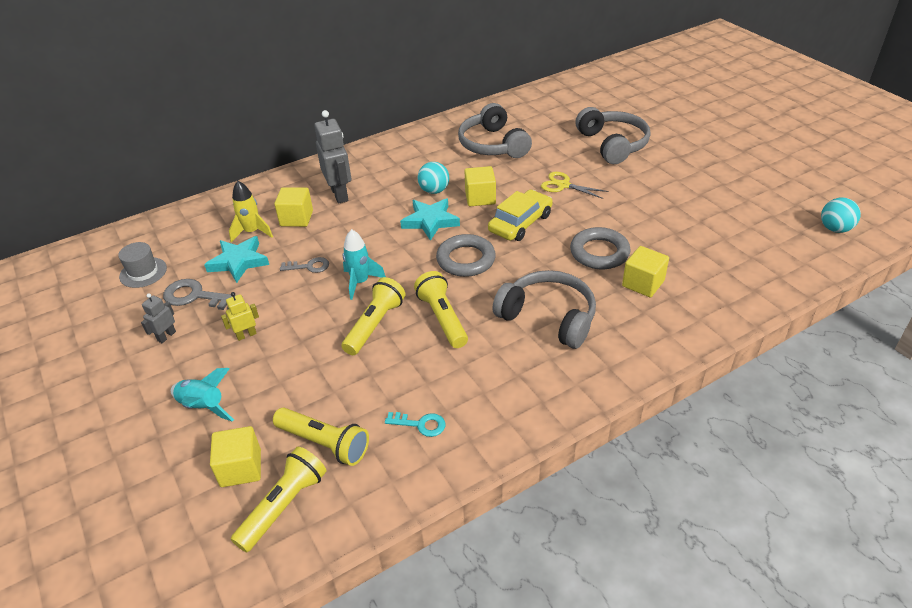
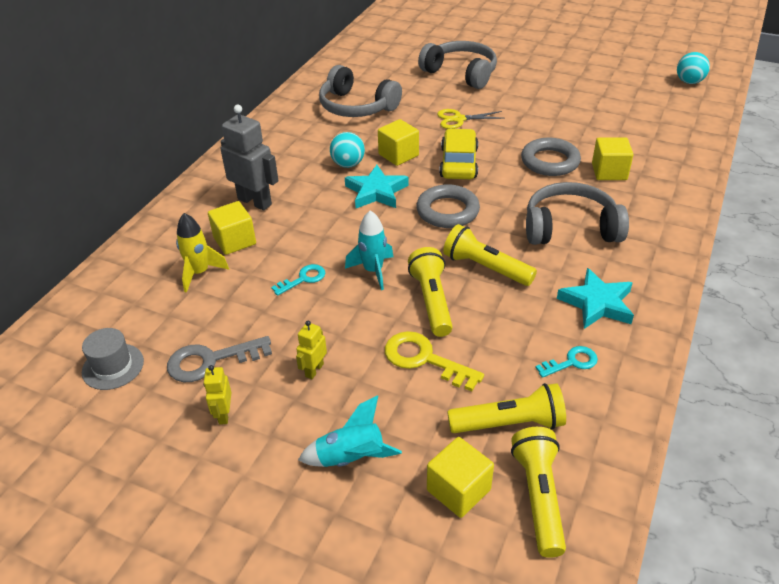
camera: 35 degrees left, 0 degrees up
grey robot [141,293,176,343] -> yellow robot [203,365,231,425]
turquoise star [204,236,269,283] -> turquoise star moved to [557,268,634,329]
grey key [280,257,329,273] -> turquoise key [271,264,325,296]
none -> yellow key [385,331,484,391]

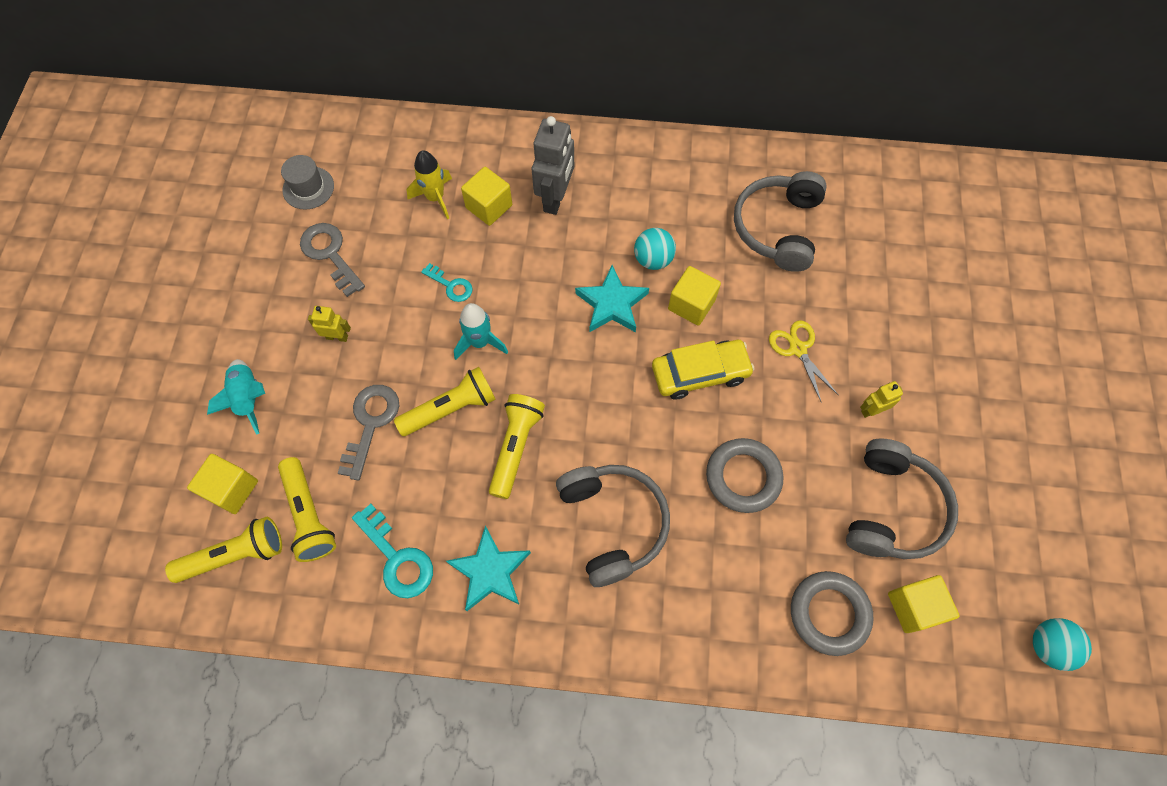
camera: 70 degrees right, 25 degrees up
yellow robot [203,365,231,425] -> yellow robot moved to [860,381,903,418]
yellow key [385,331,484,391] -> grey key [338,385,399,480]
grey ring [416,184,480,228] -> grey ring moved to [791,571,874,656]
grey headphones [418,41,497,89] -> grey headphones moved to [846,438,958,559]
turquoise key [535,346,598,378] -> turquoise key [352,504,433,598], size x1.63
yellow cube [592,137,633,180] -> yellow cube moved to [888,575,960,633]

